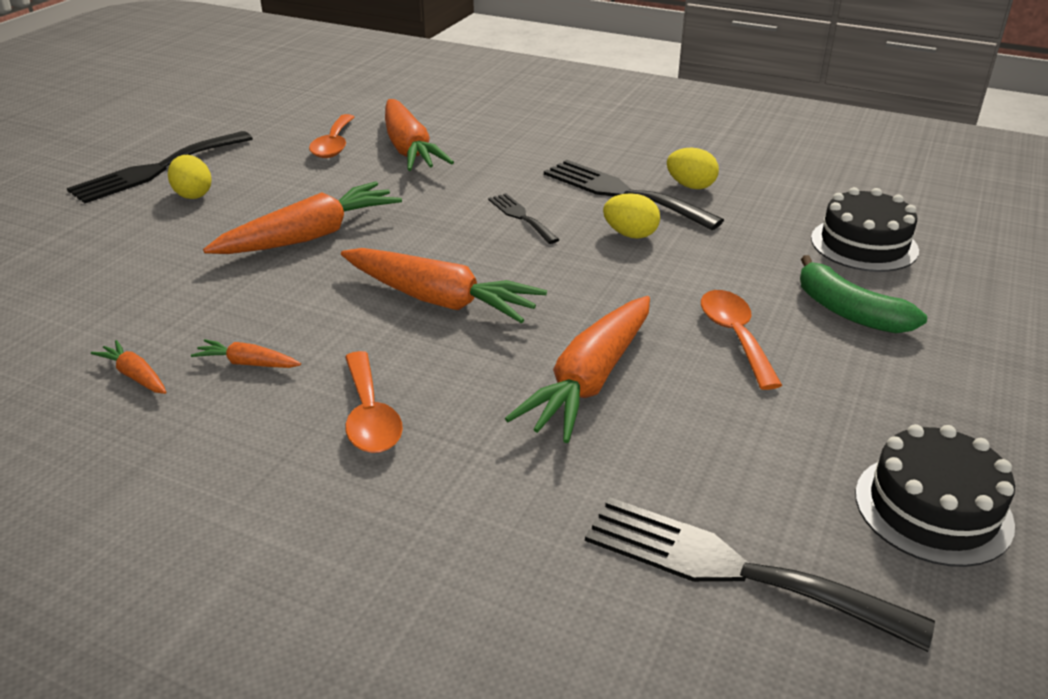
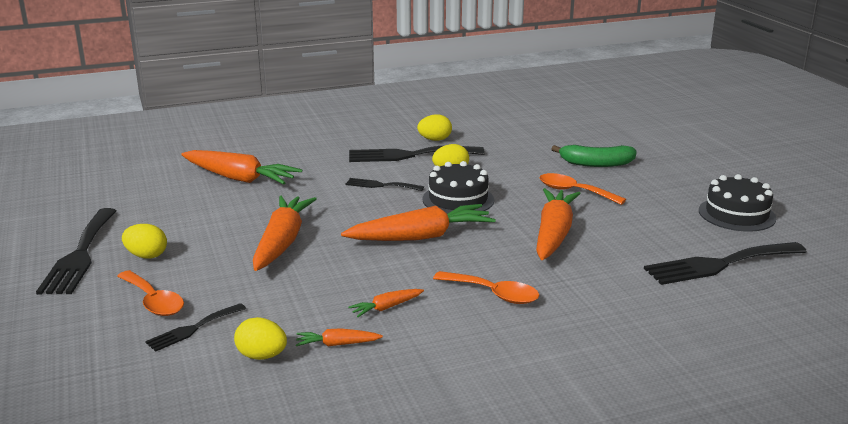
camera: 45 degrees left, 10 degrees down
orange spoon [309,114,354,158] -> orange spoon moved to [117,270,184,316]
orange carrot [505,296,650,443] -> orange carrot turned 150 degrees counterclockwise [536,188,581,260]
black cake [811,187,919,272] -> black cake moved to [422,161,494,214]
none -> black fork [145,303,246,352]
none -> yellow egg [234,317,287,360]

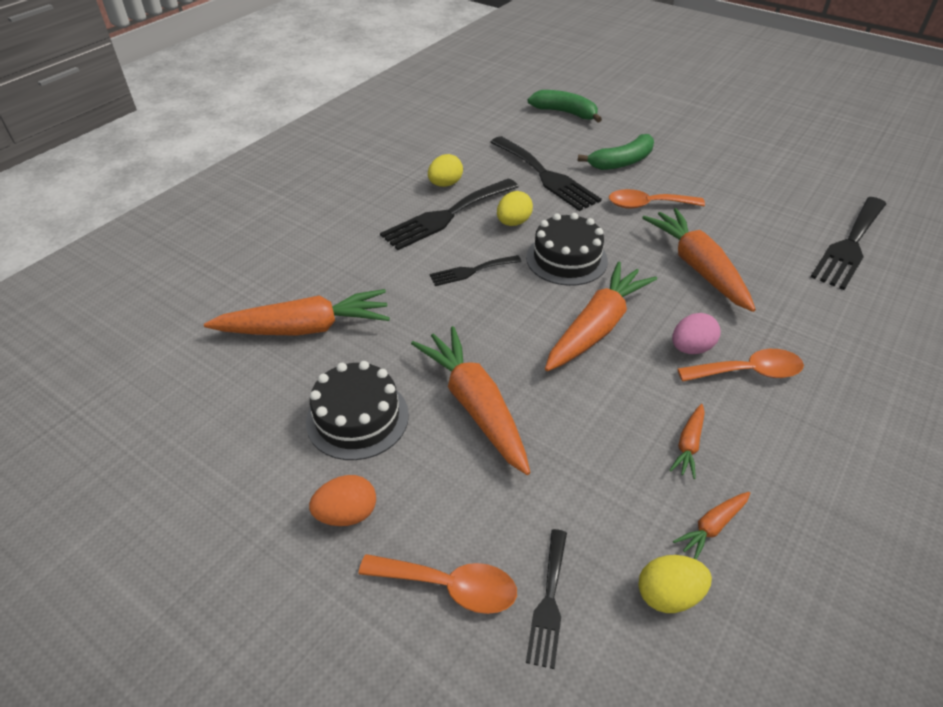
camera: 35 degrees left, 20 degrees up
black fork [36,208,116,294] -> black fork moved to [490,136,602,211]
yellow egg [122,224,167,259] -> orange egg [309,475,376,526]
black cake [699,174,776,232] -> black cake moved to [306,361,409,460]
none -> green banana [528,90,602,123]
none -> pink egg [672,313,721,354]

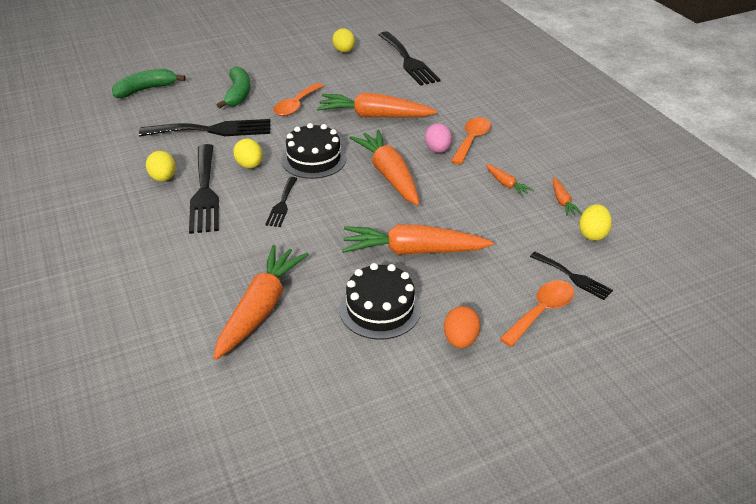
camera: 60 degrees left, 5 degrees down
none -> yellow egg [332,28,355,52]

